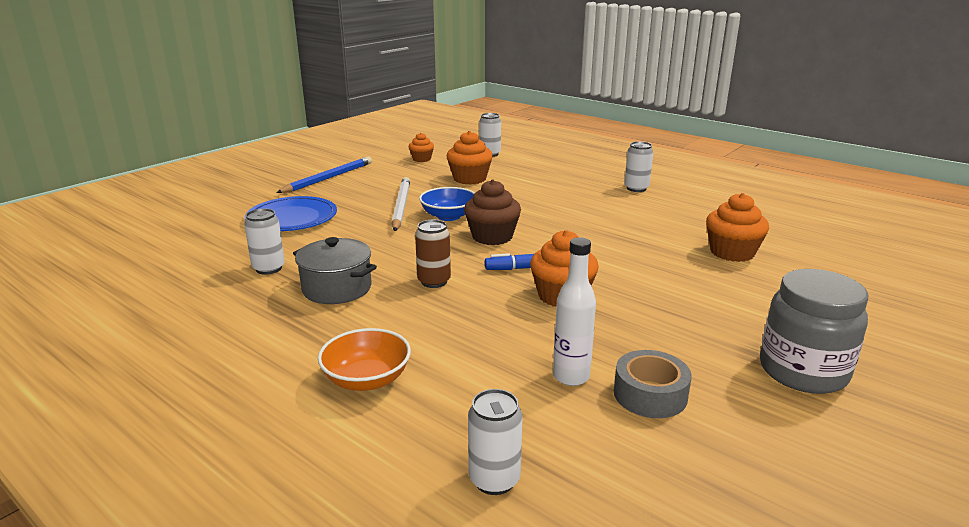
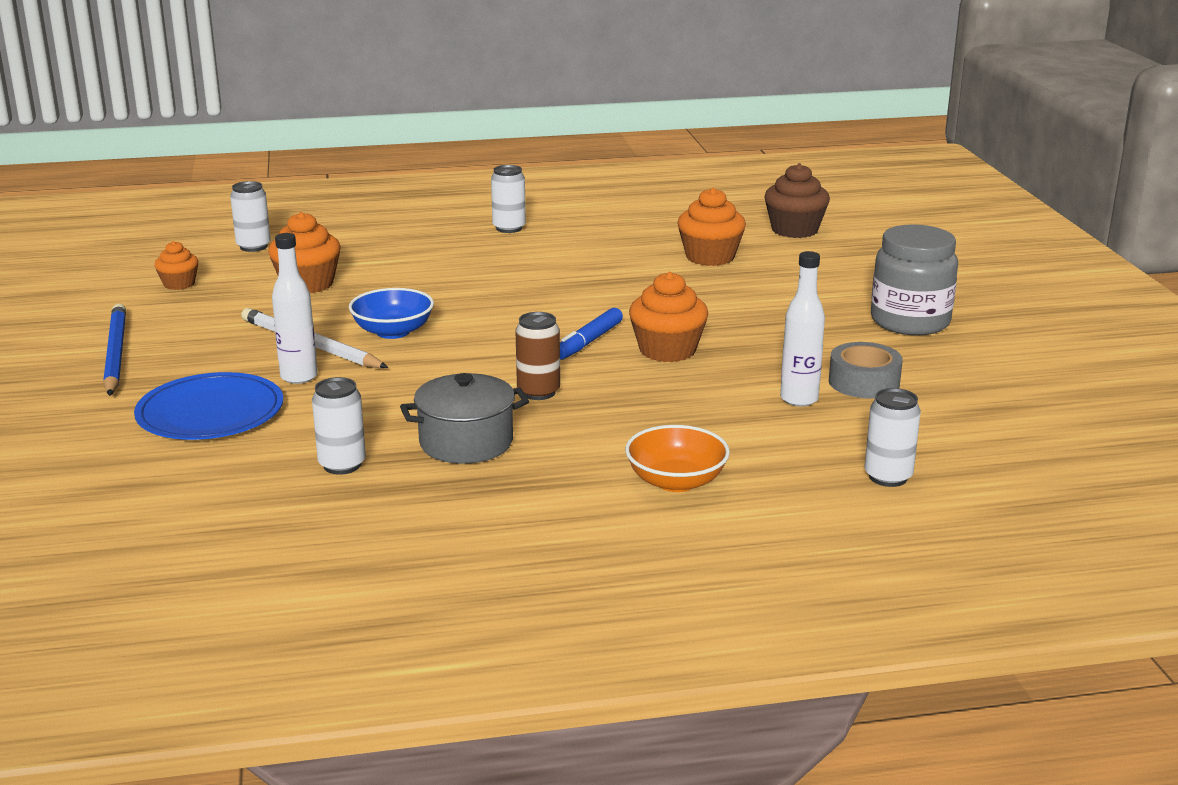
camera: 50 degrees left, 0 degrees up
brown cupcake [464,180,521,245] -> brown cupcake moved to [764,163,830,238]
none -> white bottle [272,233,318,384]

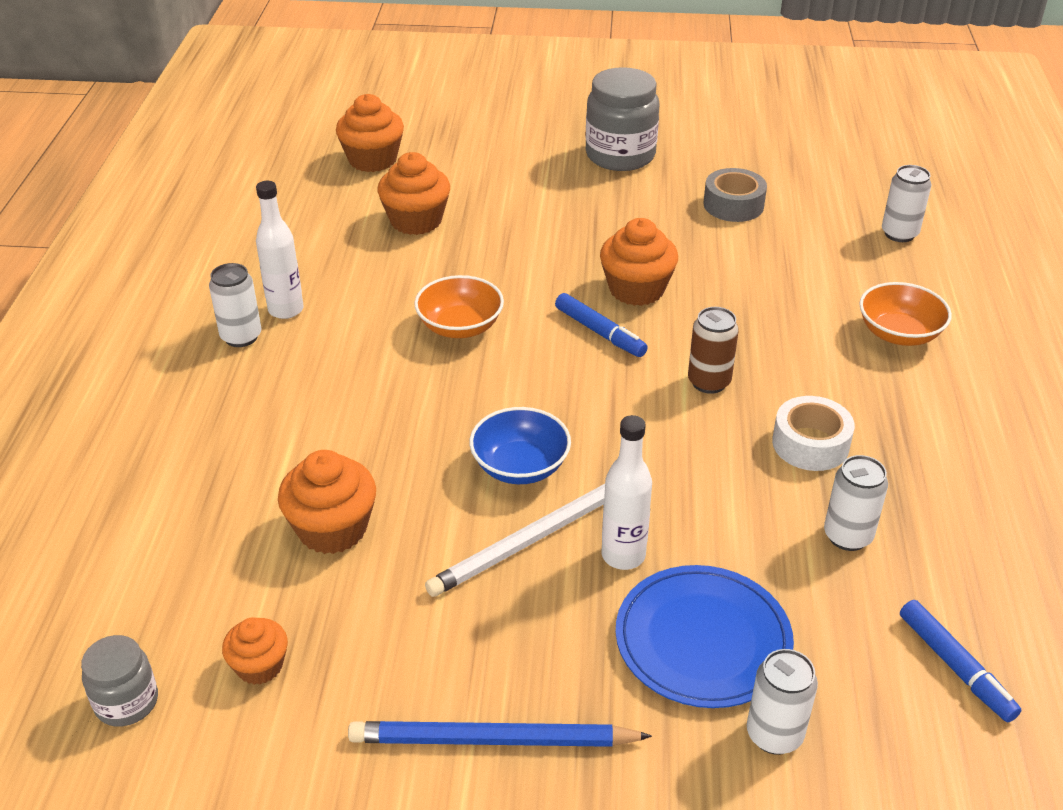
camera: 75 degrees left, 15 degrees up
white can [230,181,271,252] -> white can moved to [747,649,818,755]
grey pot [400,373,529,464] -> white tape [772,396,855,471]
brown cupcake [764,163,830,238] -> orange cupcake [336,94,404,172]
white bottle [780,251,825,406] -> white bottle moved to [256,181,304,319]
none -> grey jar [81,635,158,727]
none -> orange bowl [414,275,504,338]
none -> blue marker [900,600,1022,722]

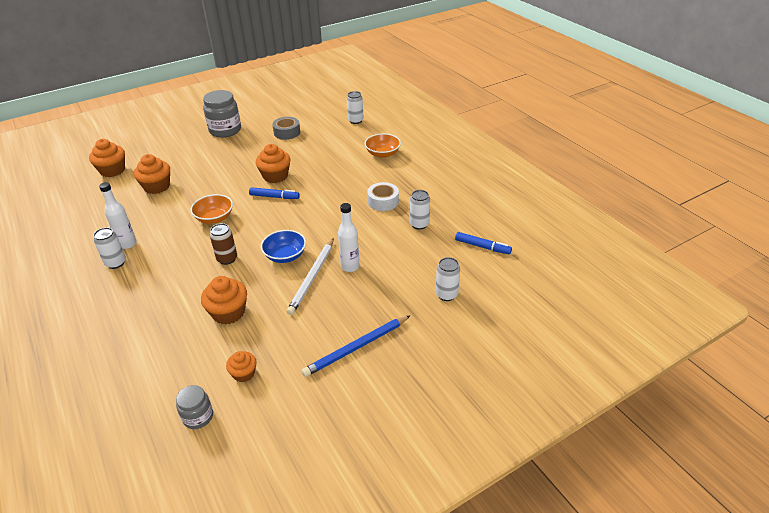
camera: 35 degrees left, 0 degrees up
blue plate [616,565,794,708] -> none
brown can [688,307,739,394] -> brown can moved to [210,223,237,265]

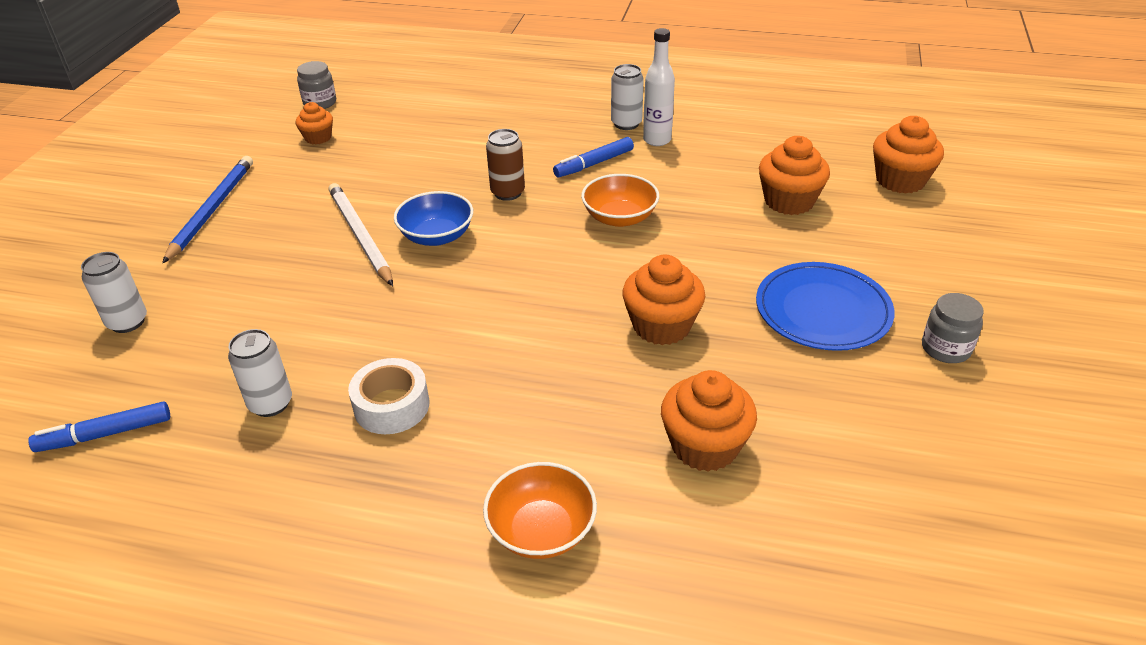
camera: 135 degrees right, 0 degrees up
orange cupcake [201,276,247,325] -> orange cupcake moved to [661,370,757,472]
grey jar [203,90,241,138] -> grey jar [922,293,984,363], size x0.55
blue marker [249,187,300,199] -> blue marker moved to [553,137,634,178]
grey tape [272,117,300,140] -> none
white bottle [338,203,360,272] -> none
white can [347,91,364,124] -> none
none -> blue plate [756,262,895,351]

